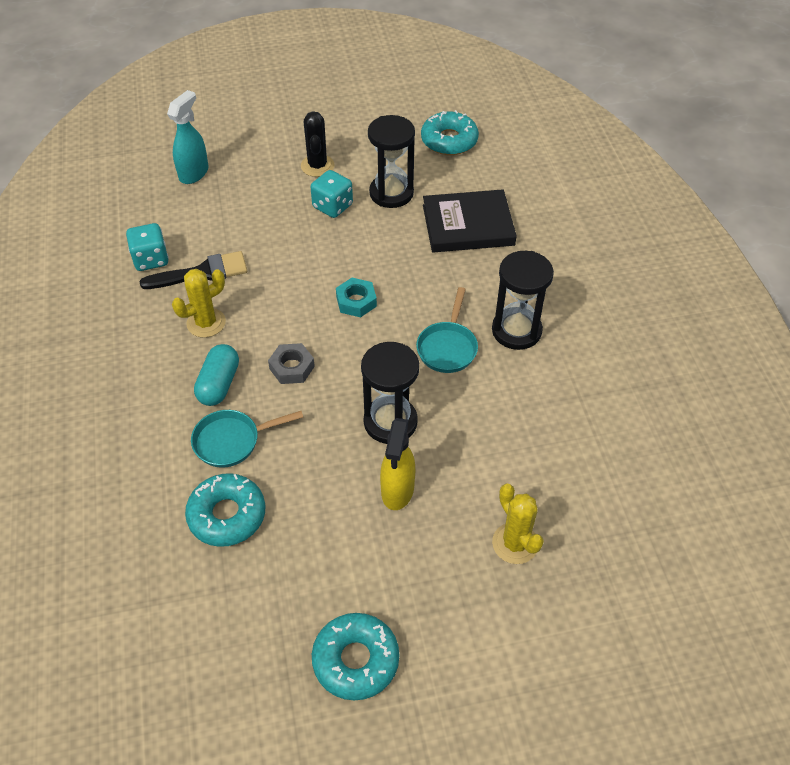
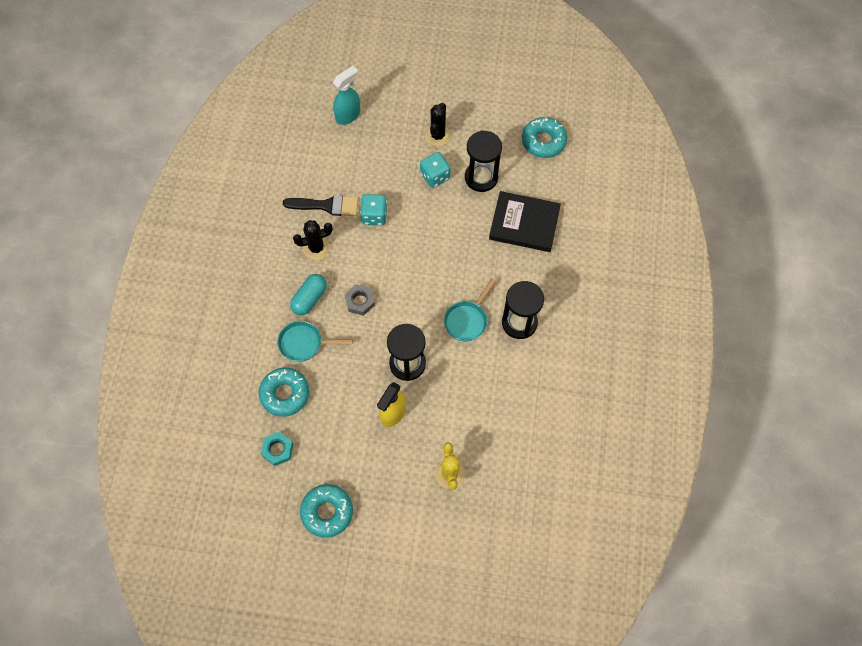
camera: 20 degrees right, 15 degrees up
turquoise dice [126,223,169,271] -> turquoise dice moved to [360,194,387,225]
yellow cactus [172,269,226,338] -> black cactus [293,220,333,260]
turquoise nut [336,278,377,317] -> turquoise nut moved to [261,432,293,466]

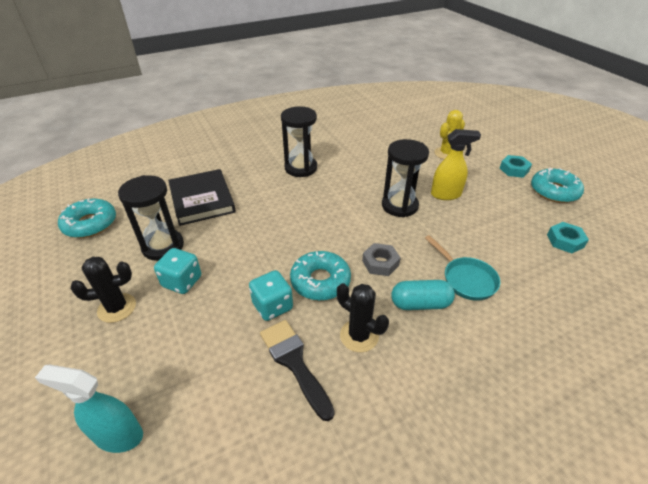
camera: 125 degrees left, 25 degrees down
turquoise donut [258,368,309,417] -> turquoise donut moved to [290,251,351,301]
turquoise pan [444,278,496,342] -> none
none -> turquoise nut [500,155,532,178]

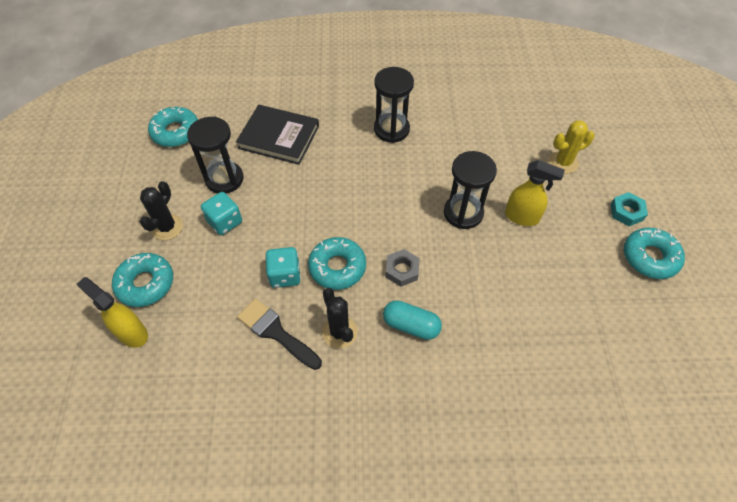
camera: 25 degrees right, 15 degrees up
turquoise spray bottle [35,365,143,453] -> yellow spray bottle [76,277,148,348]
black cactus [71,257,136,323] -> black cactus turned 75 degrees counterclockwise [140,181,183,240]
black book [168,169,236,226] -> black book turned 75 degrees counterclockwise [236,105,319,165]
black brush [260,320,335,421] -> black brush turned 45 degrees counterclockwise [237,299,322,370]
turquoise pan [425,235,500,301] -> none
turquoise nut [547,222,589,253] -> none
none -> turquoise donut [112,253,173,307]

